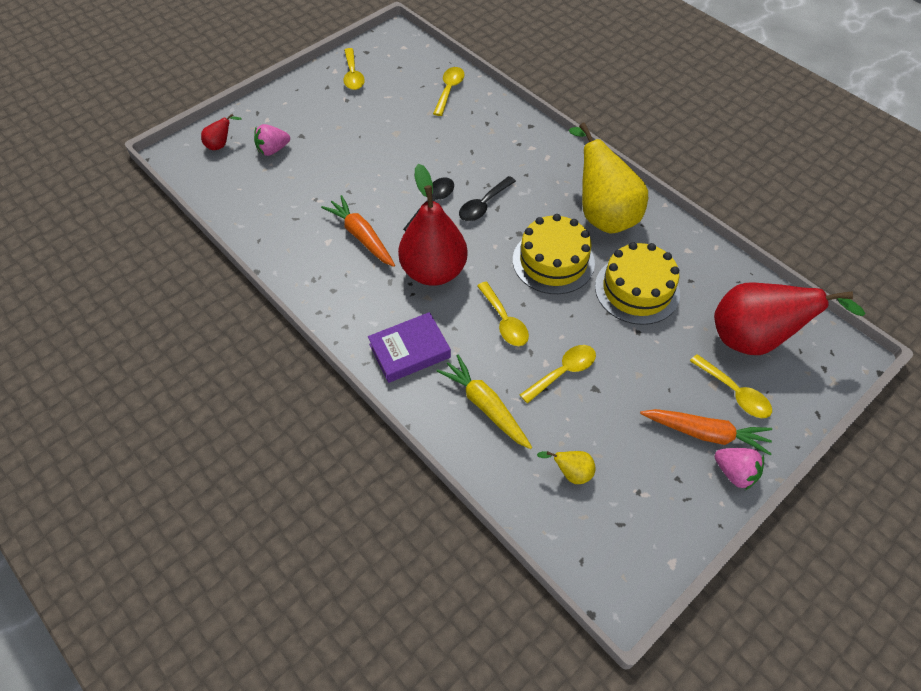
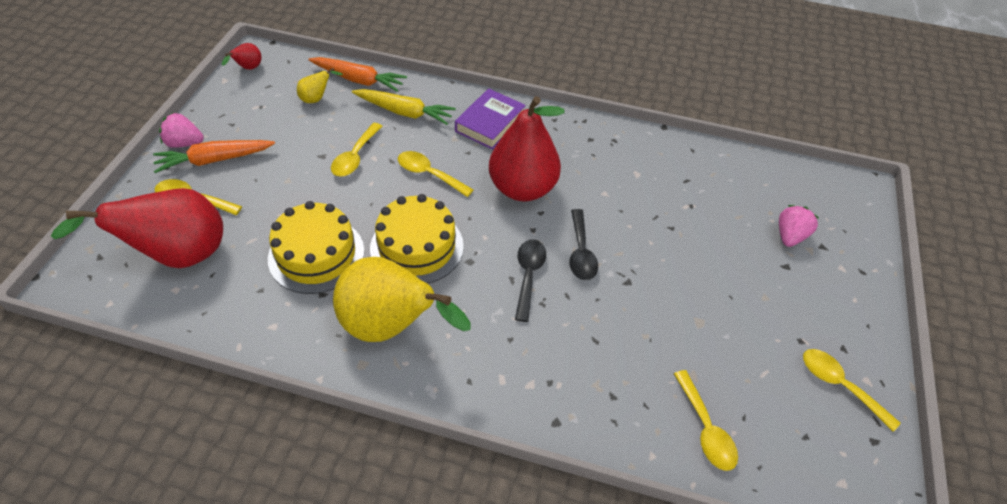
camera: 145 degrees right, 5 degrees down
red pear [201,114,242,150] -> red pear moved to [222,43,262,70]
orange carrot [321,195,395,267] -> orange carrot moved to [308,57,407,92]

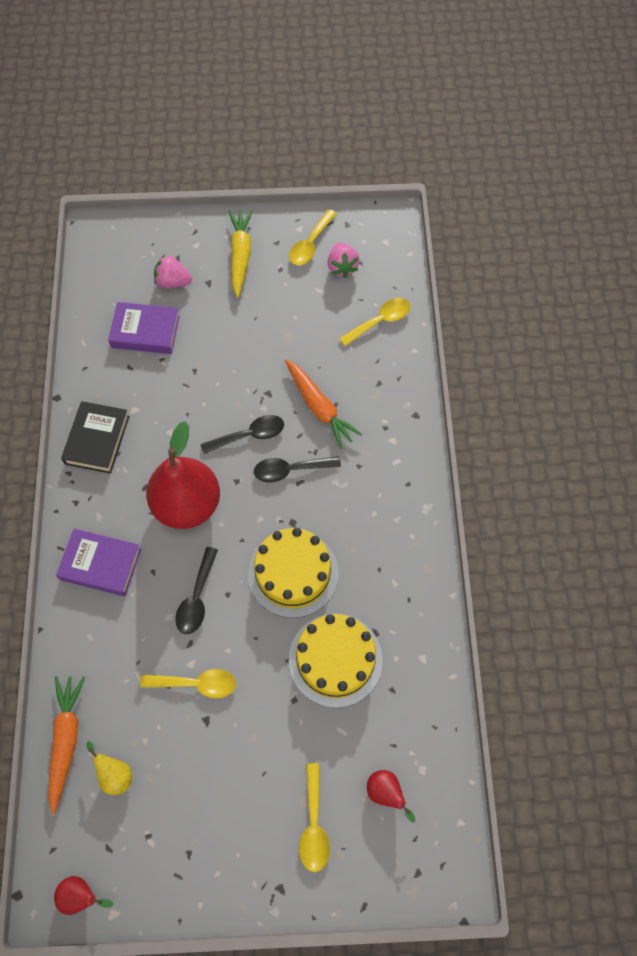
camera: 105 degrees left, 15 degrees up
red pear [51,188,223,268] -> red pear [367,770,415,823], size x0.42
orange carrot [153,140,275,173] -> orange carrot moved to [285,359,362,449]
pink strawberry [159,113,204,148] -> pink strawberry moved to [328,243,360,278]
yellow pear [333,257,470,342] -> none
yellow carrot [352,89,456,125] -> yellow carrot moved to [229,210,253,298]
yellow spoon [398,151,473,197] -> black spoon [175,547,218,634]
none -> black book [61,401,130,474]
none -> purple book [108,302,180,354]

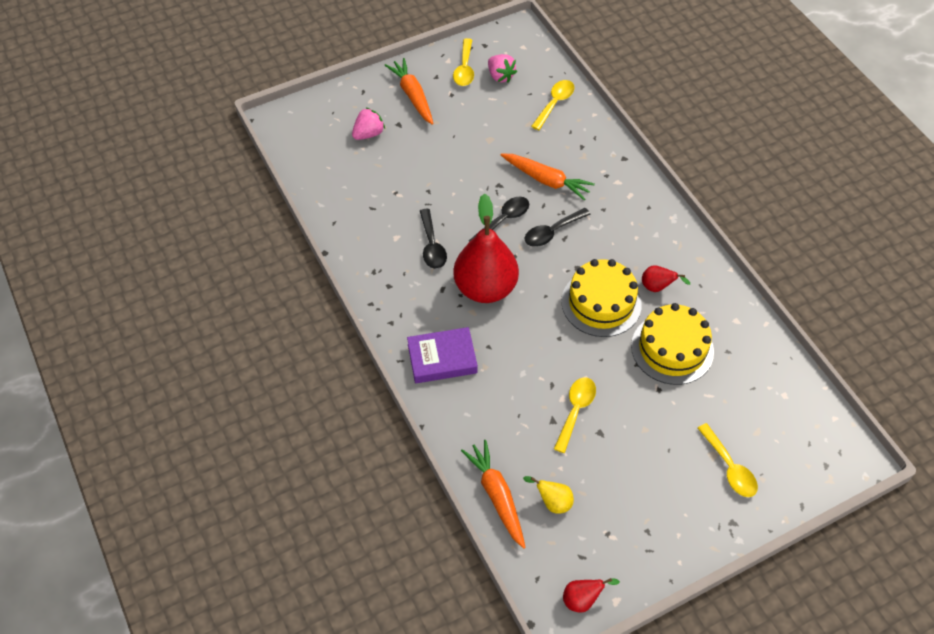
camera: 25 degrees left, 10 degrees down
black book [61,401,130,474] -> none
purple book [108,302,180,354] -> none
yellow spoon [140,669,236,698] -> yellow spoon turned 45 degrees counterclockwise [554,377,596,453]
pink strawberry [154,255,192,288] -> pink strawberry turned 150 degrees clockwise [352,107,385,140]
black spoon [175,547,218,634] -> black spoon moved to [420,209,447,269]
yellow carrot [229,210,253,298] -> orange carrot [385,58,434,125]
red pear [367,770,415,823] -> red pear moved to [642,265,690,292]

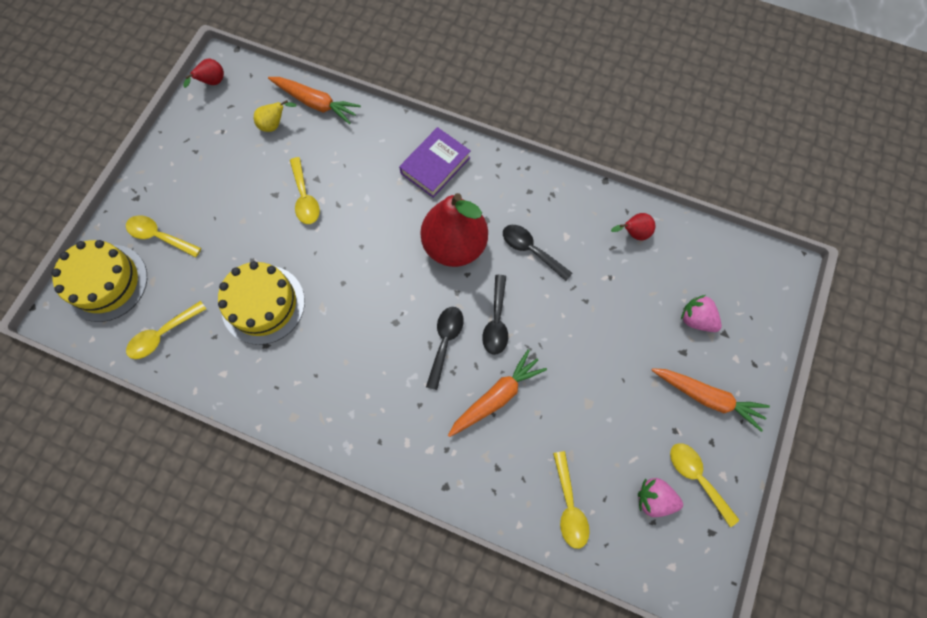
camera: 140 degrees right, 15 degrees up
pink strawberry [352,107,385,140] -> pink strawberry turned 120 degrees clockwise [681,295,722,332]
orange carrot [501,154,595,200] -> orange carrot turned 150 degrees clockwise [448,349,547,437]
yellow cake [561,259,642,337] -> yellow cake moved to [51,240,147,322]
red pear [642,265,690,292] -> red pear moved to [611,213,655,240]
none -> yellow spoon [126,301,206,359]

